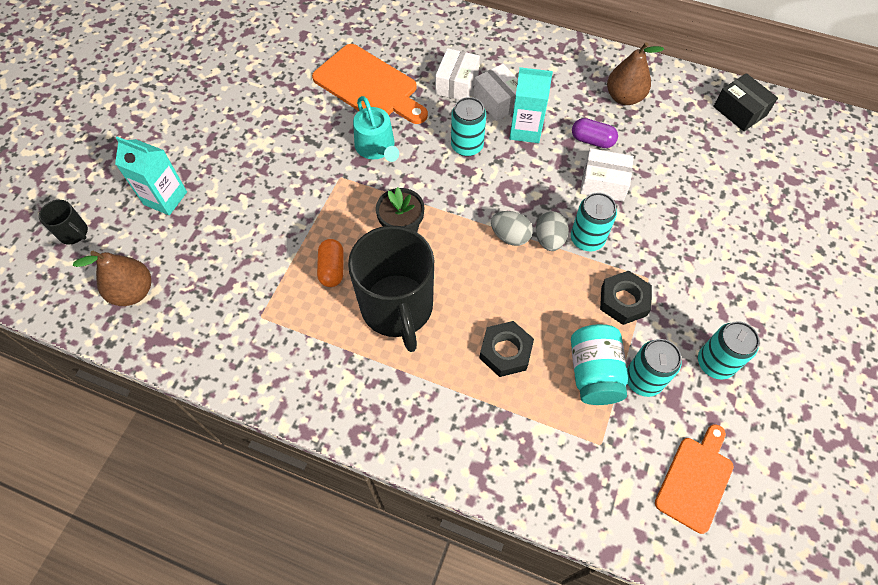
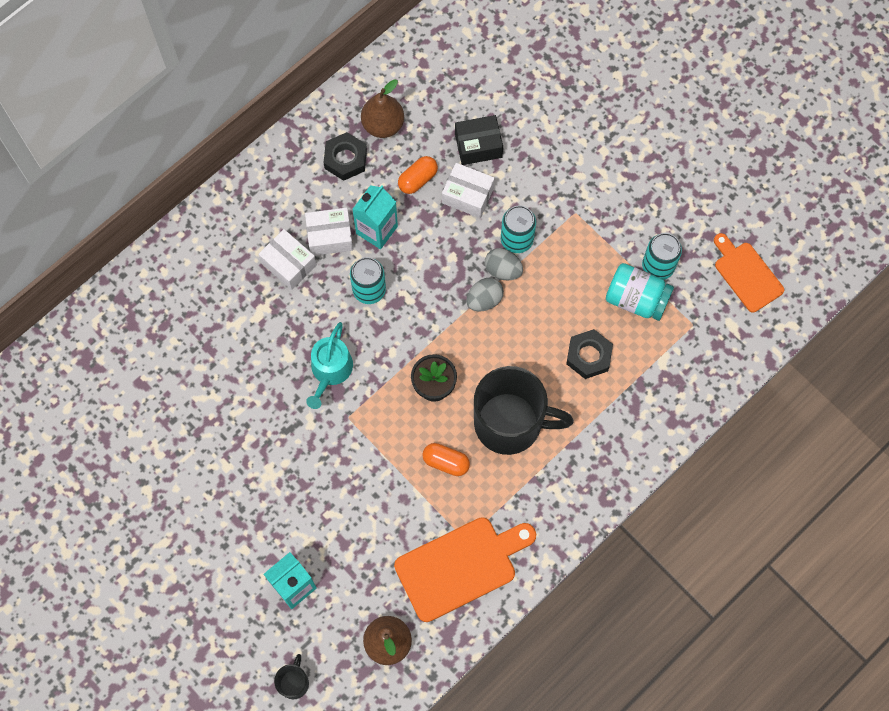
camera: 65 degrees left, 10 degrees up
black mug [39,200,88,244] -> black mug turned 45 degrees counterclockwise [274,654,309,699]
orange cutting board [312,44,428,124] -> orange cutting board moved to [394,517,536,622]
turquoise watering can [353,96,399,162] -> turquoise watering can turned 105 degrees clockwise [306,322,353,409]
purple capsule [572,118,618,148] -> orange capsule [398,156,438,194]
white box [580,148,634,202] -> white box turned 75 degrees clockwise [442,163,495,218]
black nut [600,271,652,325] -> black nut moved to [324,132,367,181]
turquoise can [698,321,760,380] -> none
black box [713,73,778,131] -> black box moved to [455,115,503,165]

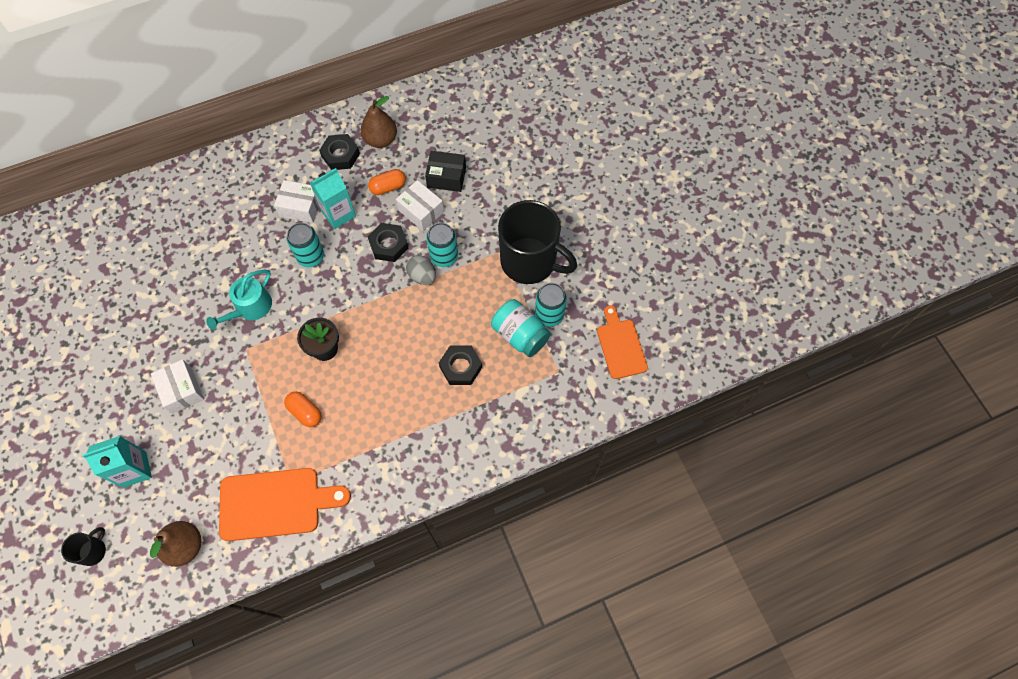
camera: 20 degrees right, 5 degrees down
white box [258,229,317,290] -> white box moved to [151,359,204,414]
grey egg [466,278,504,311] -> none
black mug [474,366,574,455] -> black mug moved to [498,200,577,284]
none -> black nut [367,223,408,262]

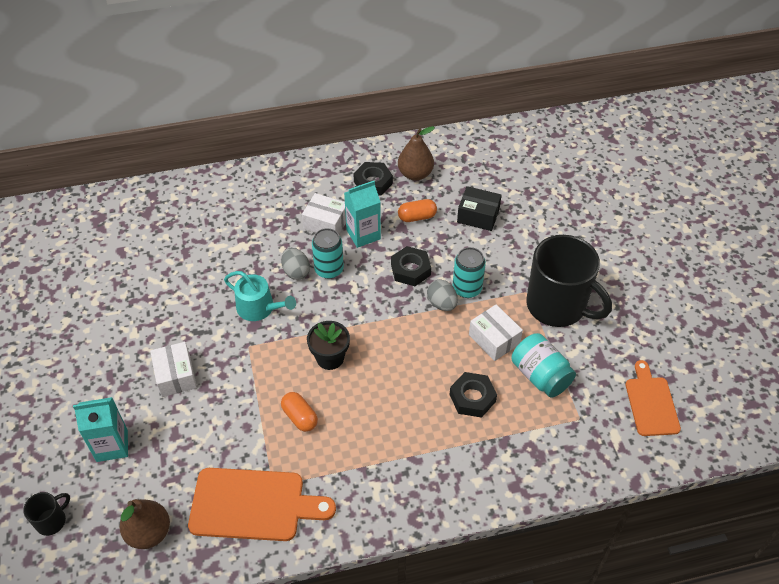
camera: 10 degrees right, 15 degrees down
turquoise watering can [206,270,272,330] -> turquoise watering can turned 105 degrees counterclockwise [224,271,296,321]
white box [396,180,444,231] -> white box moved to [469,304,523,361]
turquoise can [535,283,567,327] -> none
none -> grey egg [281,248,310,280]

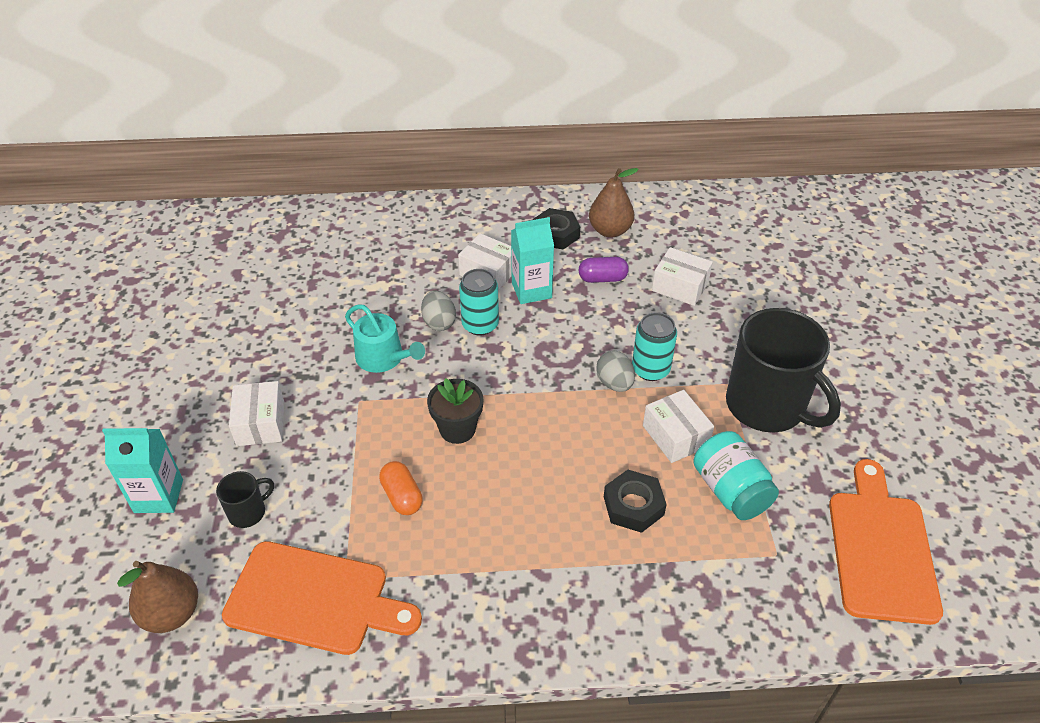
camera: 10 degrees right, 5 degrees down
black mug [23,492,70,536] -> black mug moved to [216,471,274,528]
black nut [391,246,431,286] -> none
orange capsule [398,199,437,222] -> purple capsule [579,257,629,283]
black box [457,186,501,231] -> white box [652,247,713,306]
orange cutting board [626,360,681,436] -> orange cutting board [829,459,943,625], size x1.55

